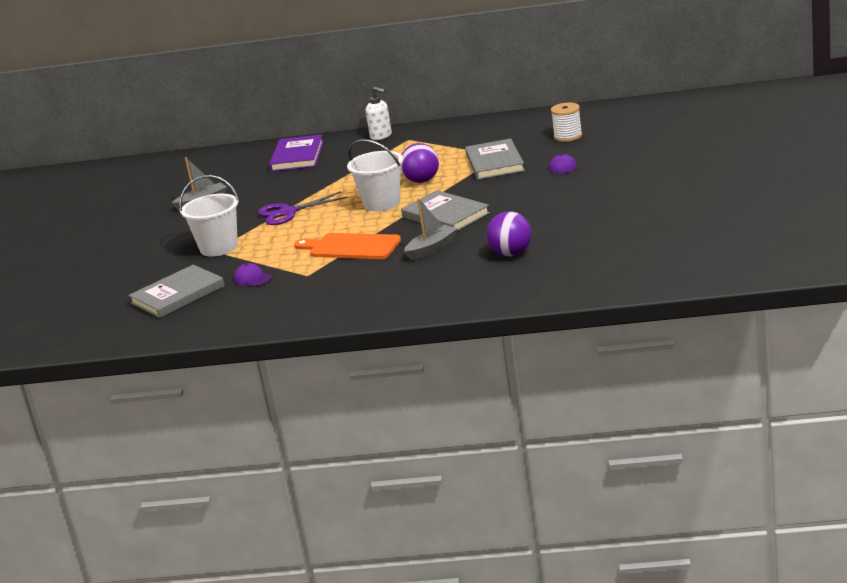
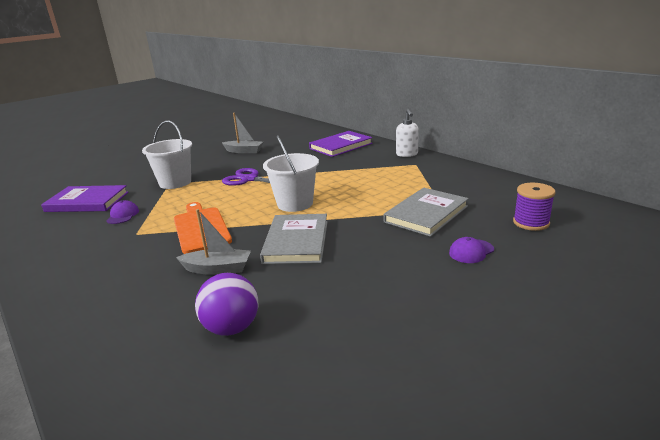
camera: 45 degrees right, 0 degrees up
grey book [128,265,225,318] -> purple book [41,185,128,212]
purple ball [401,143,439,183] -> none
white spool [551,102,582,142] -> purple spool [513,183,556,231]

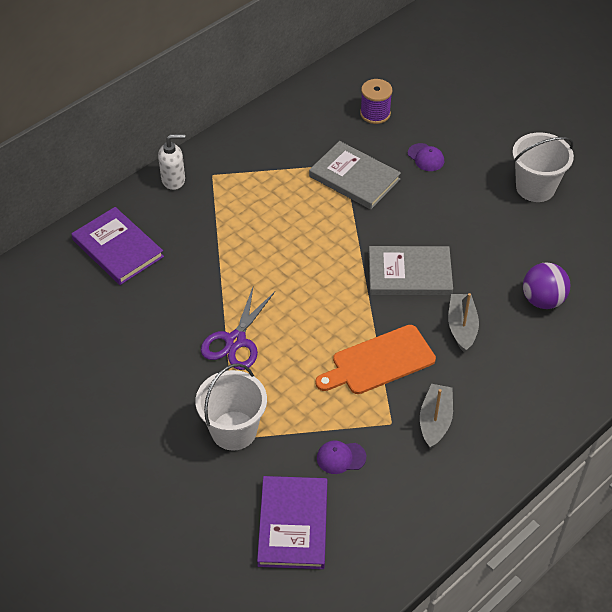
camera: 95 degrees left, 25 degrees up
grey boat [222,113,263,153] -> grey boat moved to [420,384,453,448]
white bucket [263,135,319,212] -> white bucket moved to [512,133,574,202]

